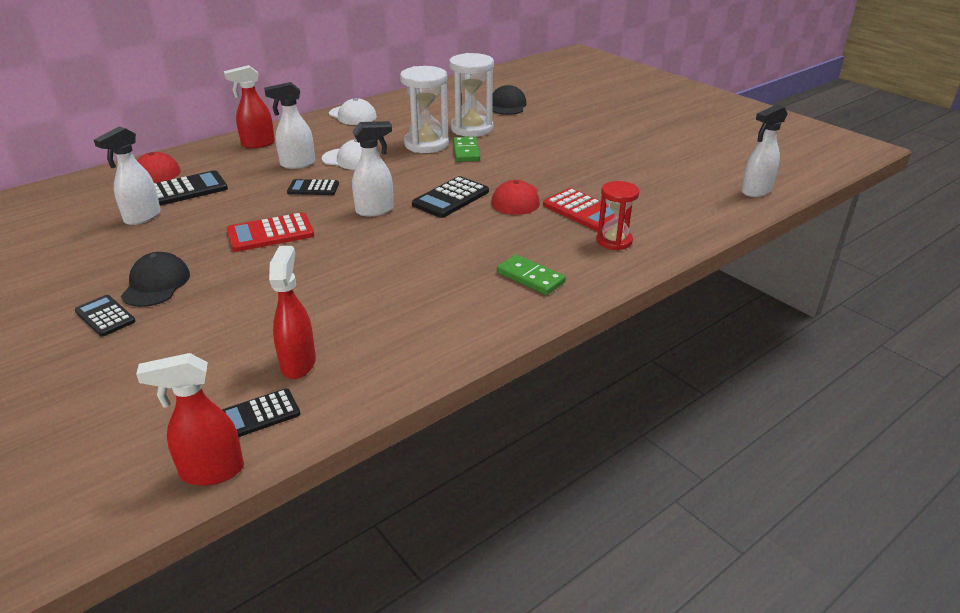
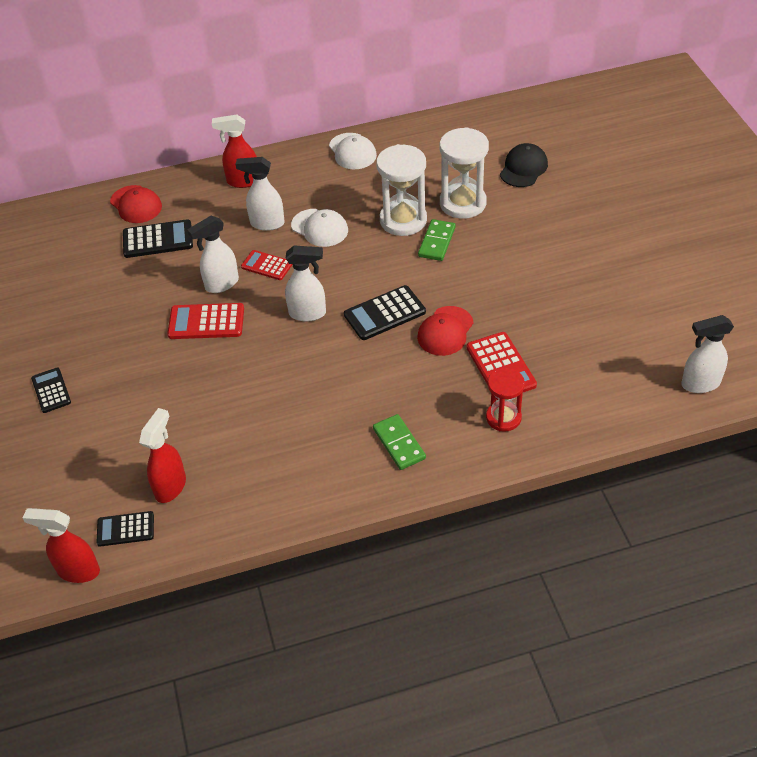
camera: 25 degrees right, 15 degrees up
white spray bottle [94,126,161,225] -> white spray bottle moved to [187,216,239,293]
black cap [121,252,190,307] -> none
black calculator [287,179,339,195] -> red calculator [241,250,293,280]

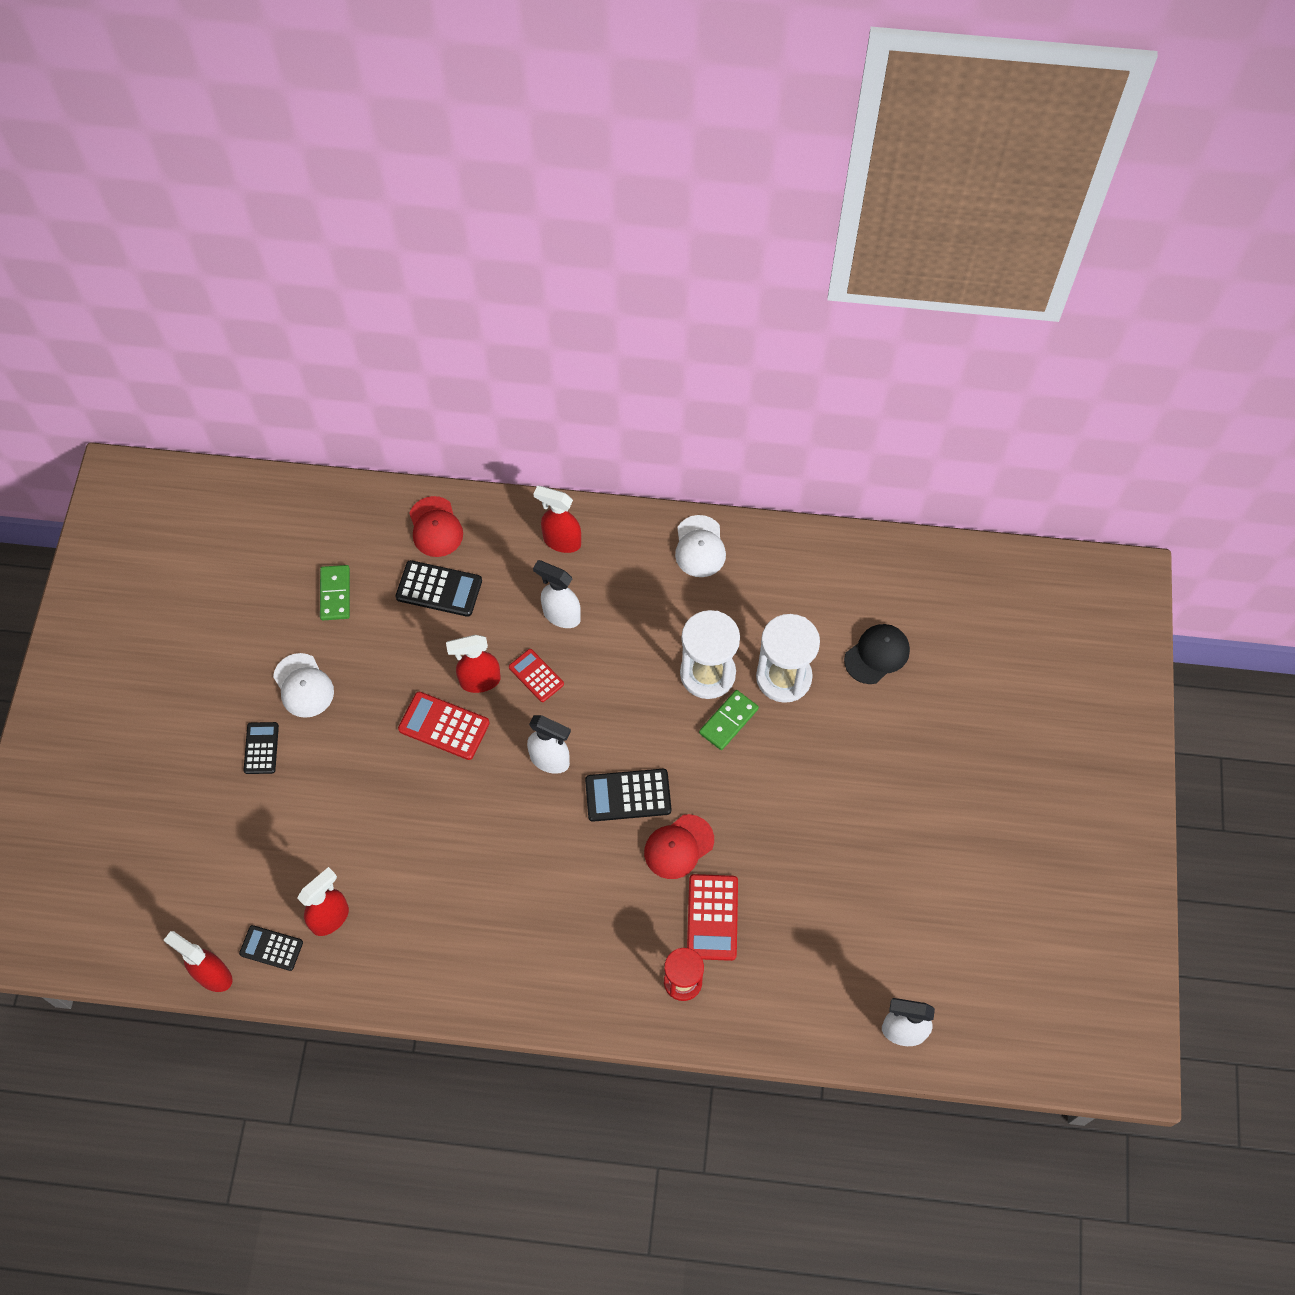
camera: 20 degrees right, 15 degrees up
white spray bottle [187,216,239,293] -> red spray bottle [446,635,501,693]
white cap [291,209,348,247] -> white cap moved to [273,653,334,718]
green domino [373,414,426,470] -> green domino moved to [320,565,350,620]

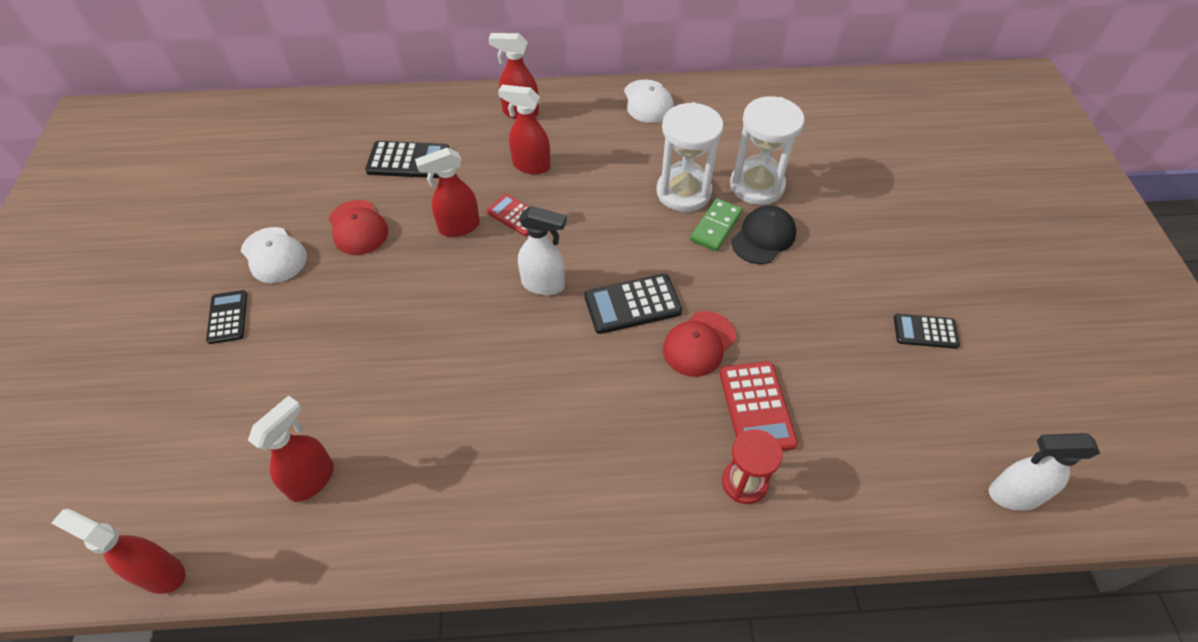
camera: 10 degrees left, 10 degrees down
black calculator [239,925,303,971] -> black calculator moved to [894,314,960,349]
green domino [320,565,350,620] -> none
red calculator [398,692,489,760] -> none
red cap [409,496,463,557] -> red cap moved to [328,200,388,255]
white spray bottle [533,560,581,628] -> red spray bottle [498,84,551,175]
black cap [844,624,910,684] -> black cap moved to [731,206,796,264]

